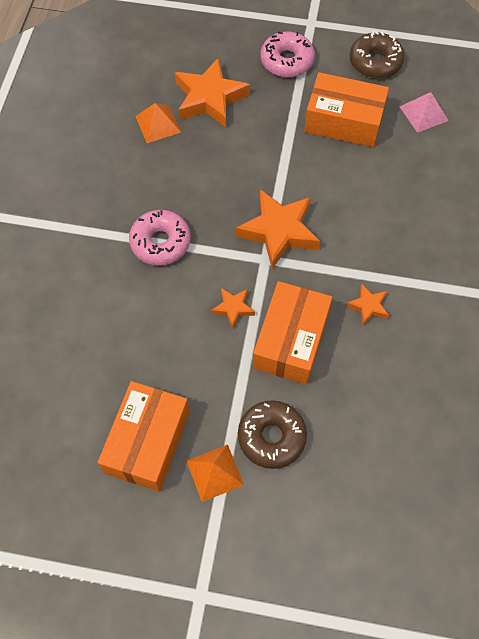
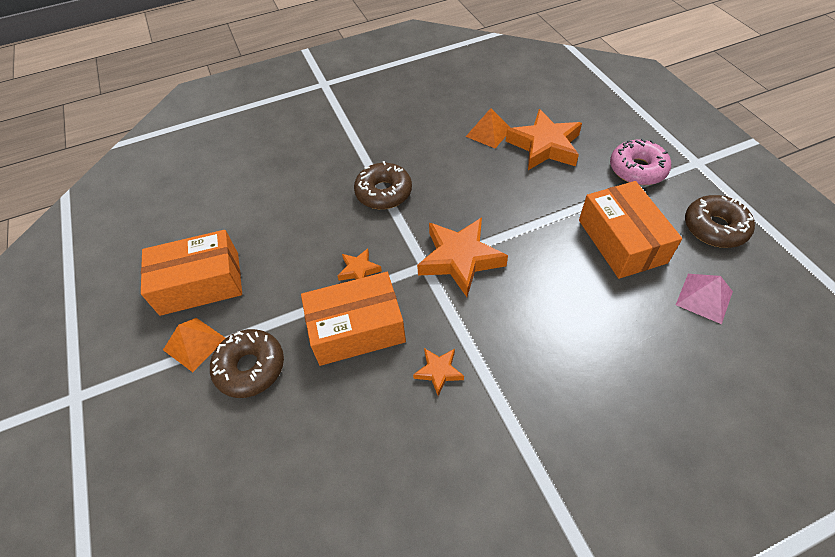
camera: 60 degrees right, 10 degrees down
pink donut [129,210,191,266] -> brown donut [354,161,412,209]

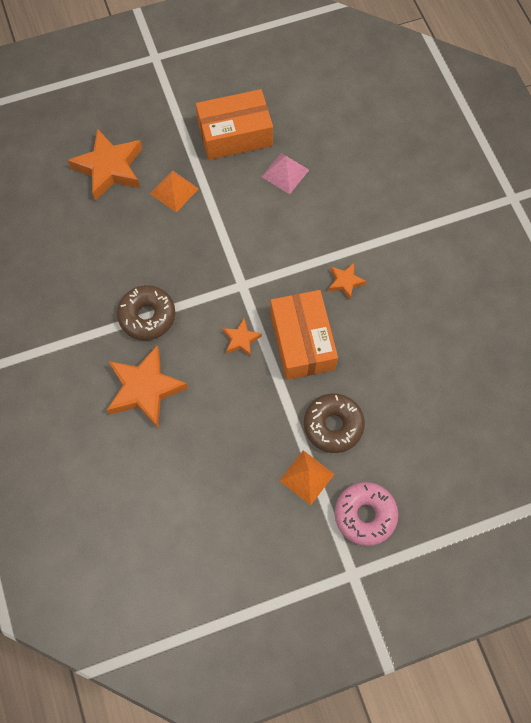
camera: 90 degrees left, 15 degrees up
orange box [141,230,242,316] -> none
orange star [417,217,508,297] -> orange star moved to [107,346,188,428]
orange pyramid [465,108,511,148] -> orange pyramid moved to [150,170,199,213]
pink donut [610,139,671,185] -> pink donut moved to [335,482,398,546]
pink pyramid [676,274,733,324] -> pink pyramid moved to [262,153,309,194]
brown donut [685,195,755,248] -> none

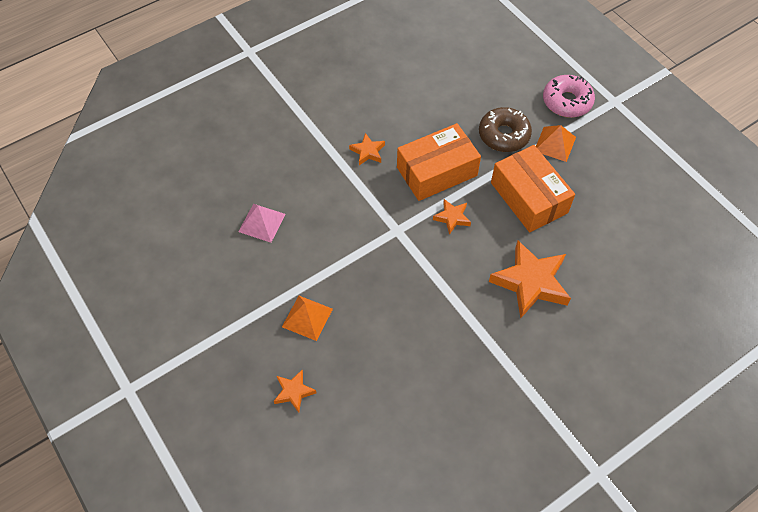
camera: 105 degrees left, 10 degrees down
orange star [68,129,142,201] -> orange star [274,370,316,413], size x0.49
brown donut [117,285,175,340] -> none
orange box [196,89,273,160] -> orange box moved to [491,145,575,233]

